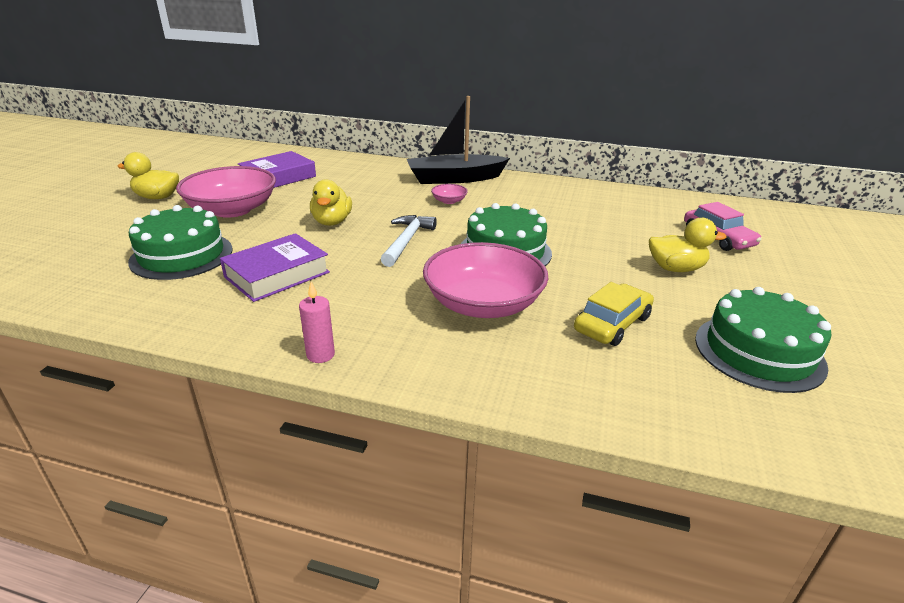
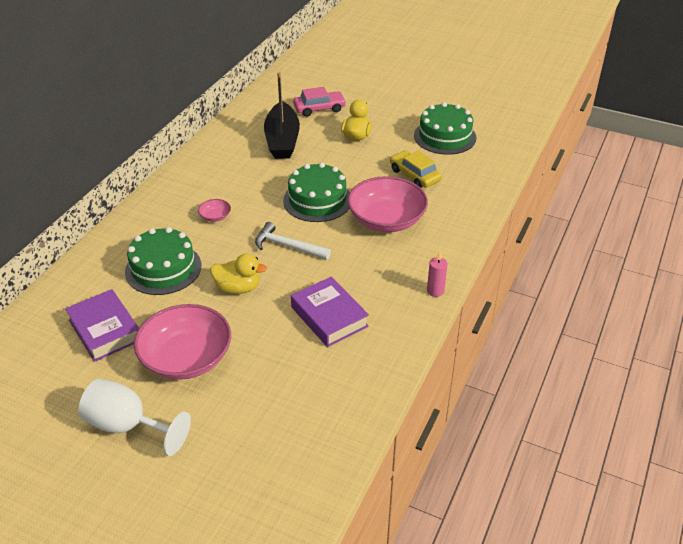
camera: 80 degrees left, 10 degrees up
yellow duck [117,152,179,199] -> white goblet [78,379,191,456]
green cake [128,205,233,280] -> green cake moved to [125,227,201,295]
black boat [407,96,510,184] -> black boat moved to [264,72,300,159]

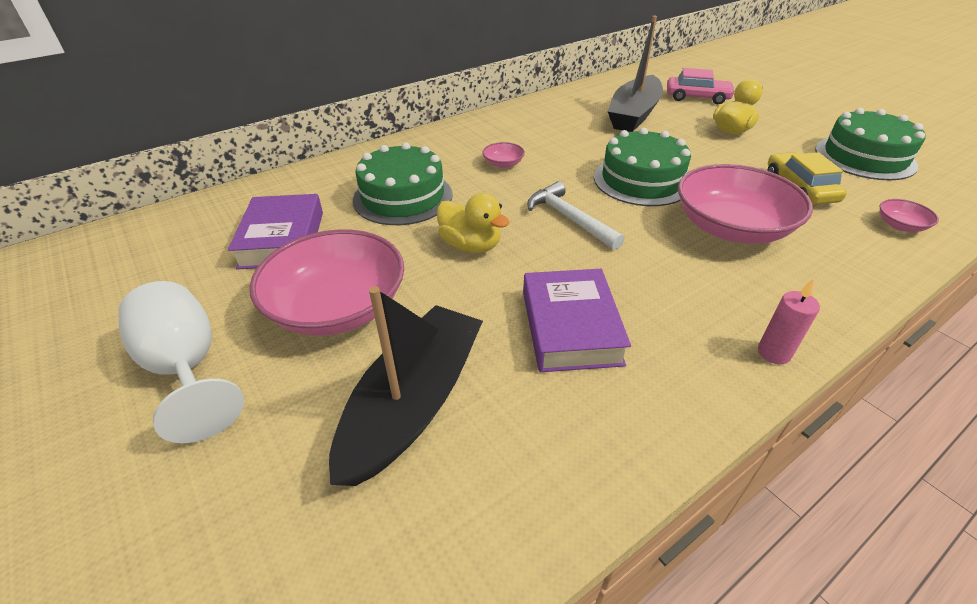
camera: 30 degrees right, 0 degrees up
none -> black boat [329,286,483,486]
none -> pink bowl [879,199,939,232]

